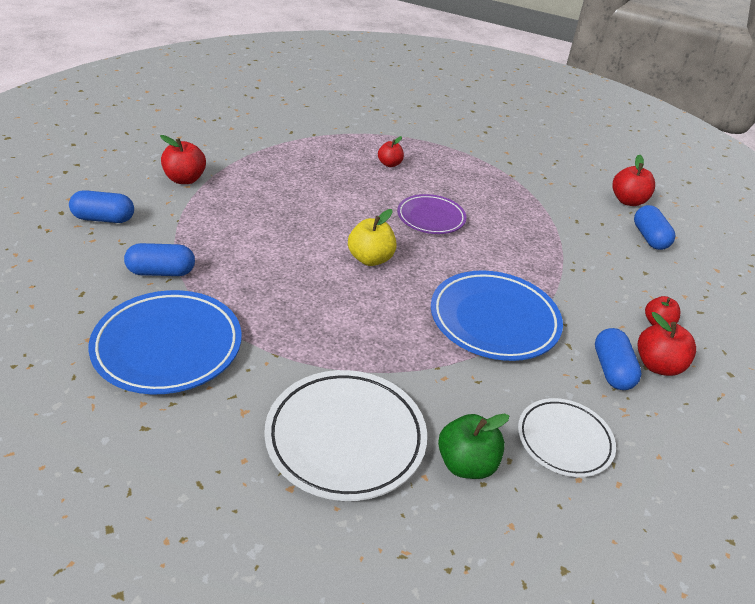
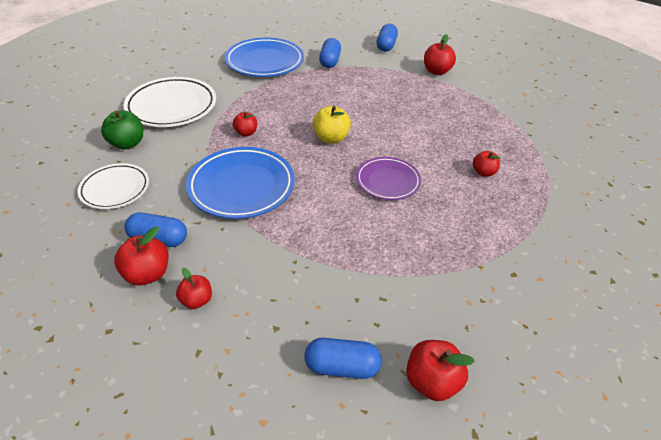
camera: 105 degrees right, 5 degrees up
none -> red apple [233,112,257,136]

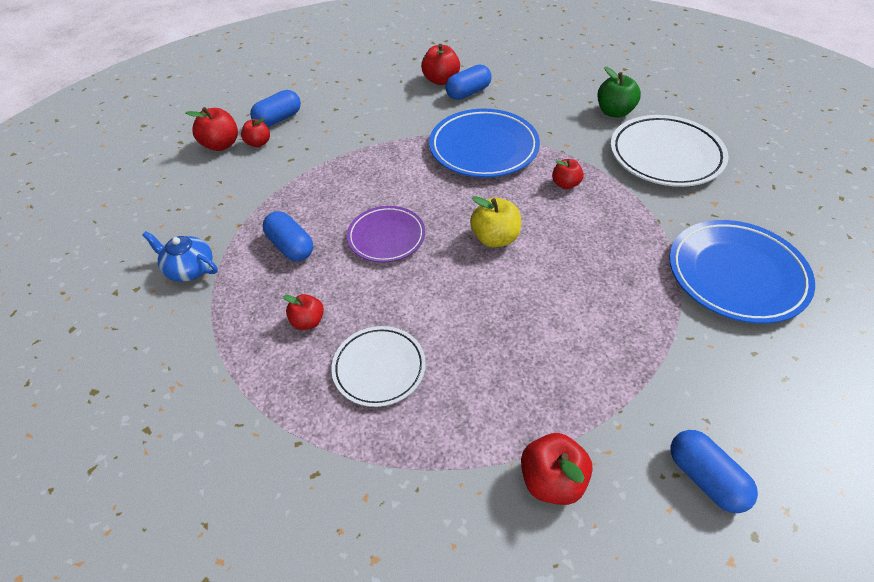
camera: 135 degrees right, 5 degrees up
white plate [78,163,149,209] -> white plate moved to [331,326,426,407]
red apple [176,268,212,309] -> red apple moved to [241,118,270,147]
blue capsule [319,38,341,68] -> blue capsule moved to [263,211,313,261]
none -> blue teapot [142,231,218,282]

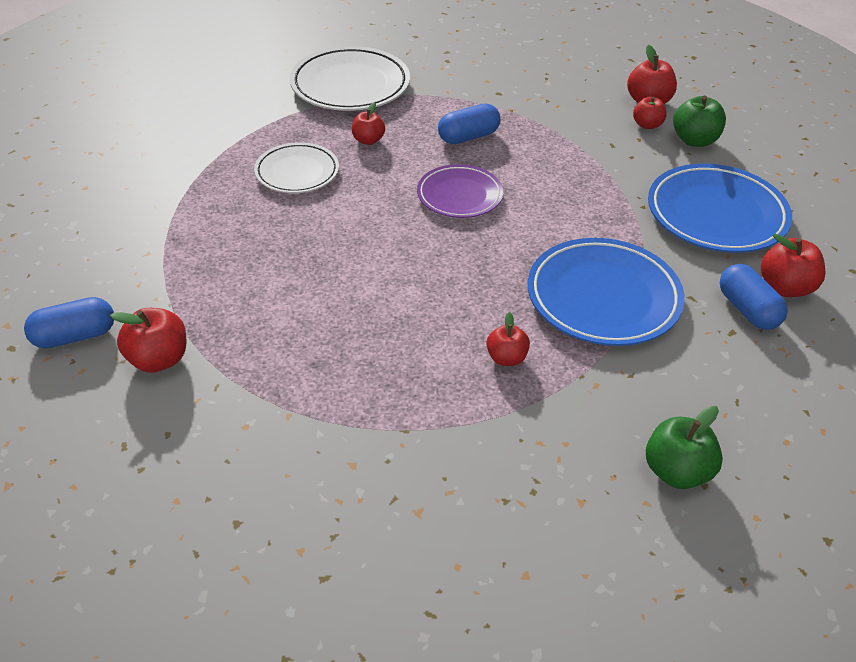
camera: 100 degrees right, 5 degrees down
blue teapot [142,231,218,282] -> none
blue capsule [250,90,301,127] -> green apple [673,95,726,147]
yellow apple [470,196,521,247] -> none
red apple [521,433,593,505] -> red apple moved to [110,308,186,373]
white plate [610,115,729,187] -> white plate moved to [290,46,410,111]
blue plate [669,220,815,324] -> blue plate moved to [648,164,792,253]

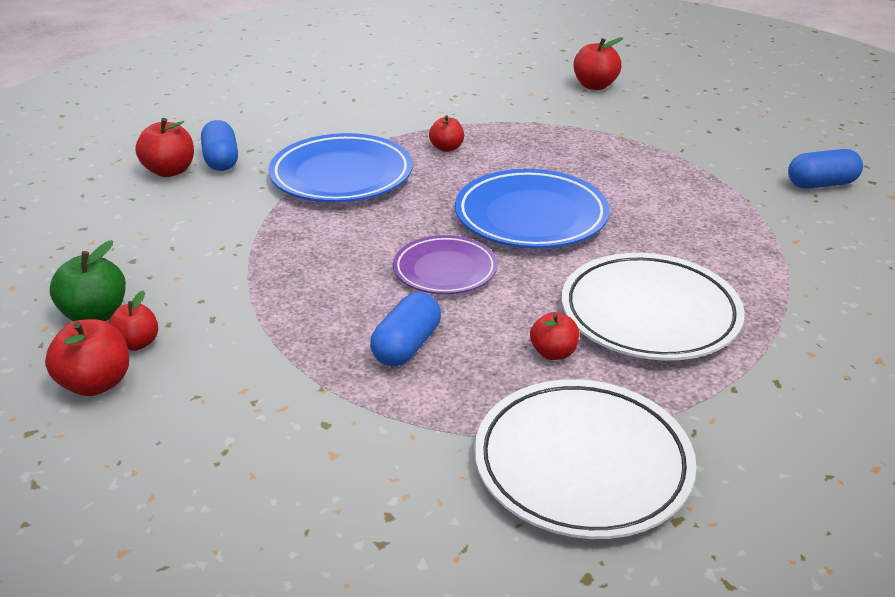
camera: 170 degrees left, 10 degrees down
red apple [110,308,186,373] -> red apple moved to [574,37,623,90]
white plate [254,142,339,193] -> white plate [561,253,745,360], size x1.60
blue capsule [438,104,500,144] -> blue capsule turned 45 degrees counterclockwise [370,292,441,367]
green apple [646,406,723,489] -> none
blue plate [648,164,792,253] -> blue plate moved to [455,169,610,248]

